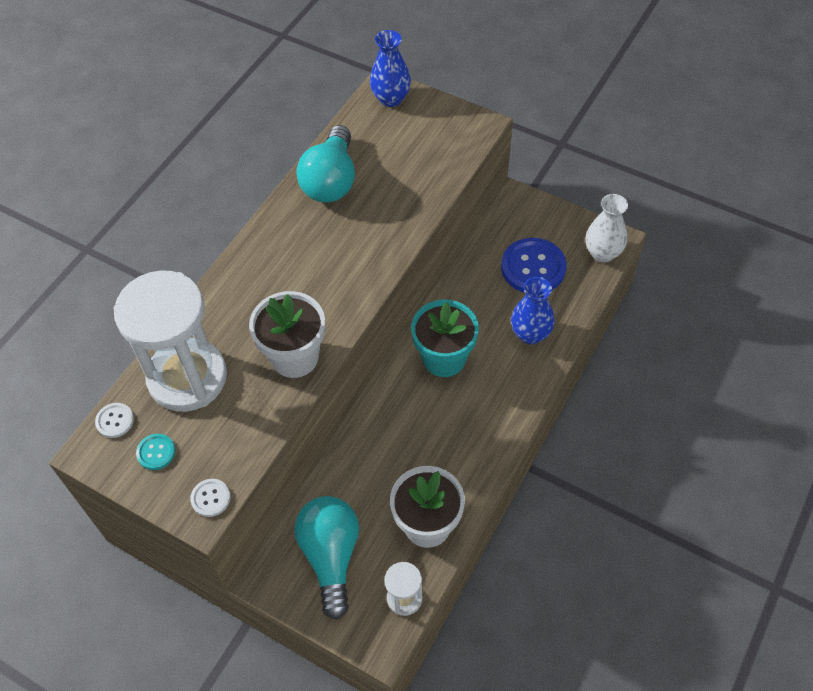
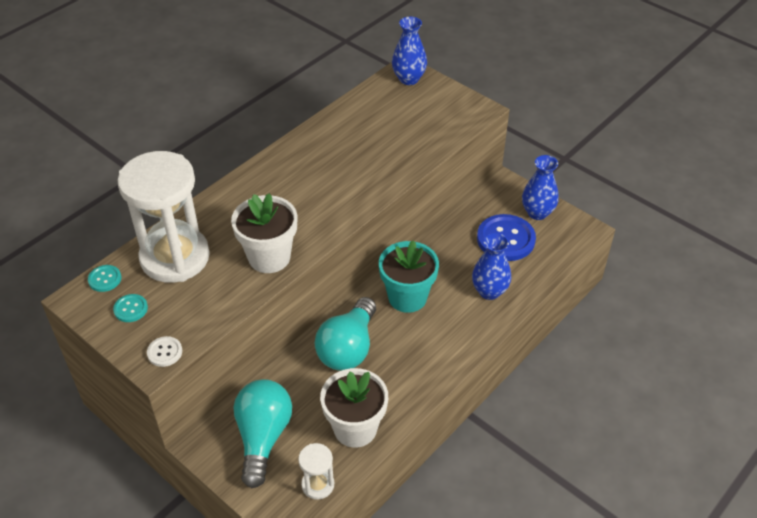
camera: 10 degrees right, 10 degrees down
white button [95,403,134,438] -> turquoise button [88,265,121,292]
turquoise light bulb [296,125,355,202] -> turquoise light bulb moved to [315,297,376,371]
white vase [586,194,628,263] -> none
none -> blue vase [522,155,559,220]

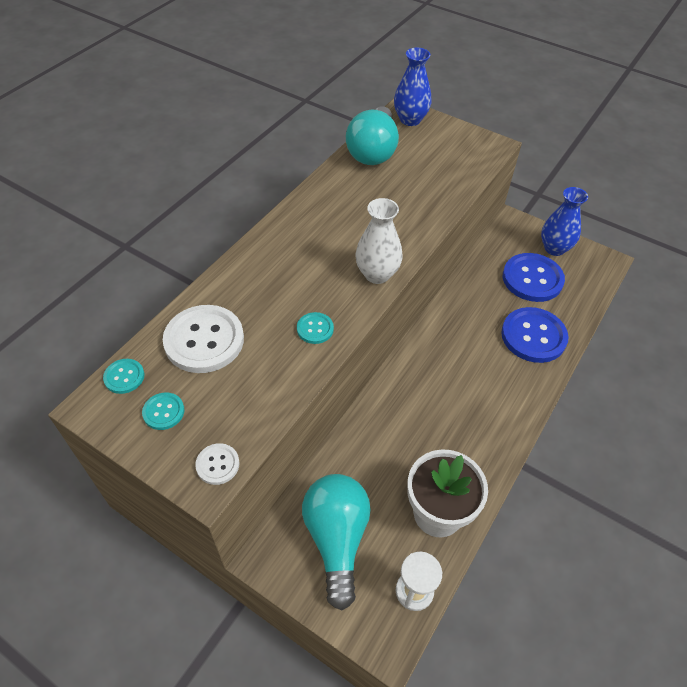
camera: 10 degrees left, 5 degrees up
white hourglass [117,151,210,283] -> white button [163,305,244,373]
white flower pot [231,193,297,273] -> turquoise button [297,312,334,344]
turquoise light bulb [315,297,376,371] -> turquoise light bulb moved to [346,106,399,165]
turquoise flower pot [379,240,439,313] -> none
blue vase [472,233,511,300] -> blue button [501,307,569,363]
none -> white vase [355,198,403,284]

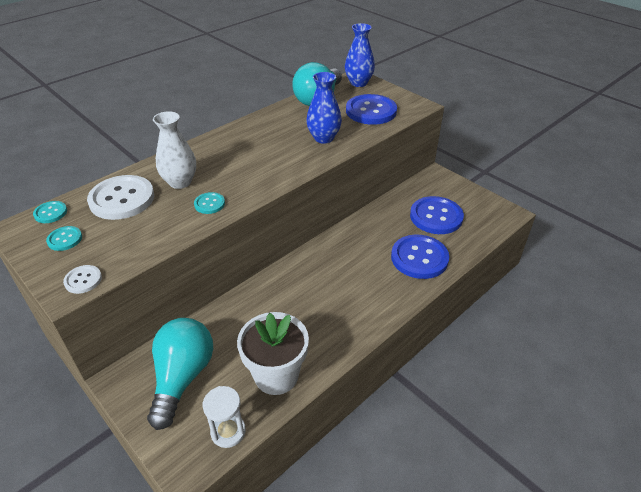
camera: 15 degrees right, 10 degrees down
white vase [355,198,403,284] -> white vase moved to [153,111,196,189]
blue vase [541,187,588,256] -> blue vase moved to [306,72,342,144]
none -> blue button [346,94,397,125]

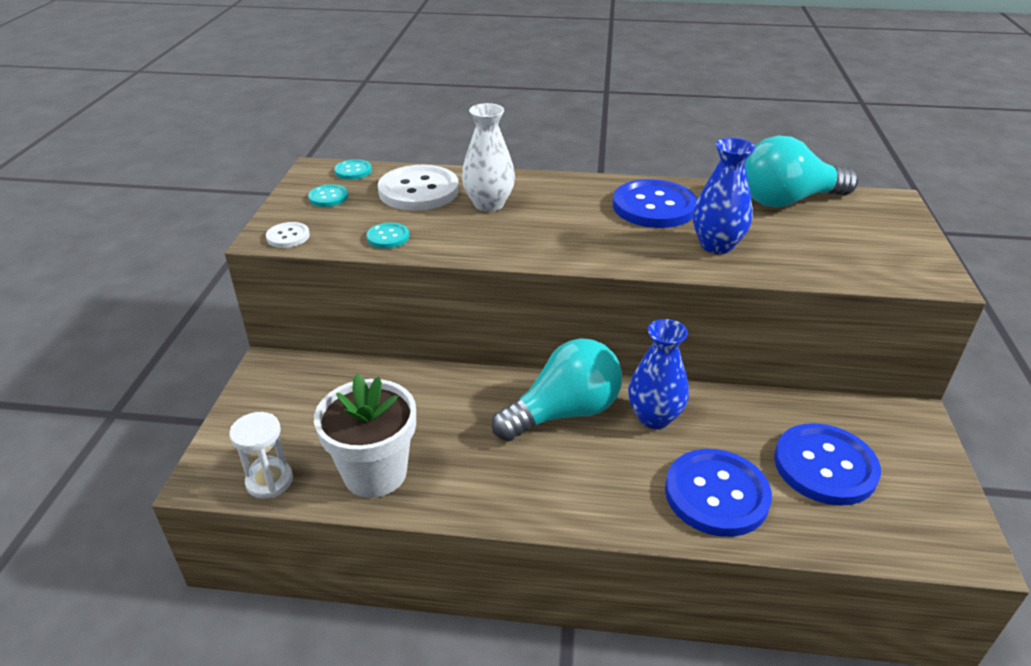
camera: 50 degrees right, 5 degrees down
turquoise light bulb [147,318,213,430] -> turquoise light bulb moved to [492,338,622,441]
turquoise button [194,192,225,214] -> turquoise button moved to [366,223,409,249]
blue vase [345,23,375,87] -> blue vase moved to [628,319,689,429]
blue button [346,94,397,125] -> blue button moved to [613,179,697,228]

